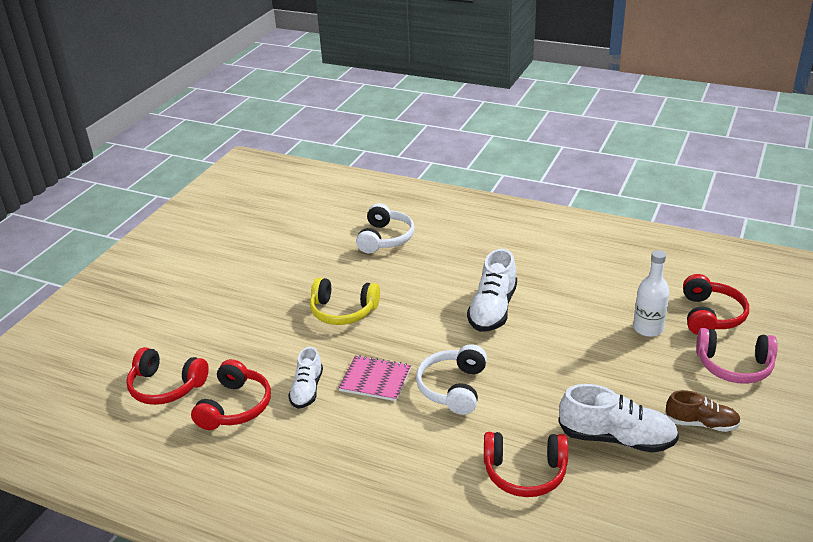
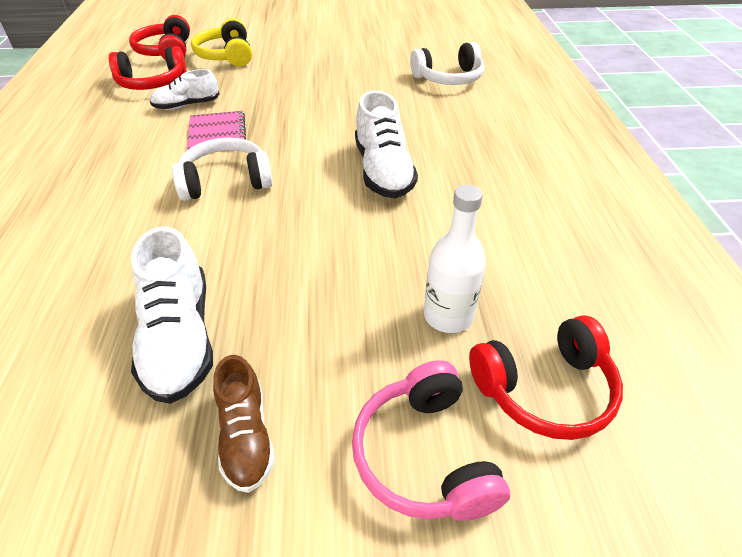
camera: 60 degrees right, 10 degrees up
yellow headphones [310,278,380,325] -> yellow headphones moved to [191,18,252,67]
white shoe [467,249,517,332] -> white shoe turned 90 degrees counterclockwise [355,91,418,198]
red headphones [484,432,568,497] -> none

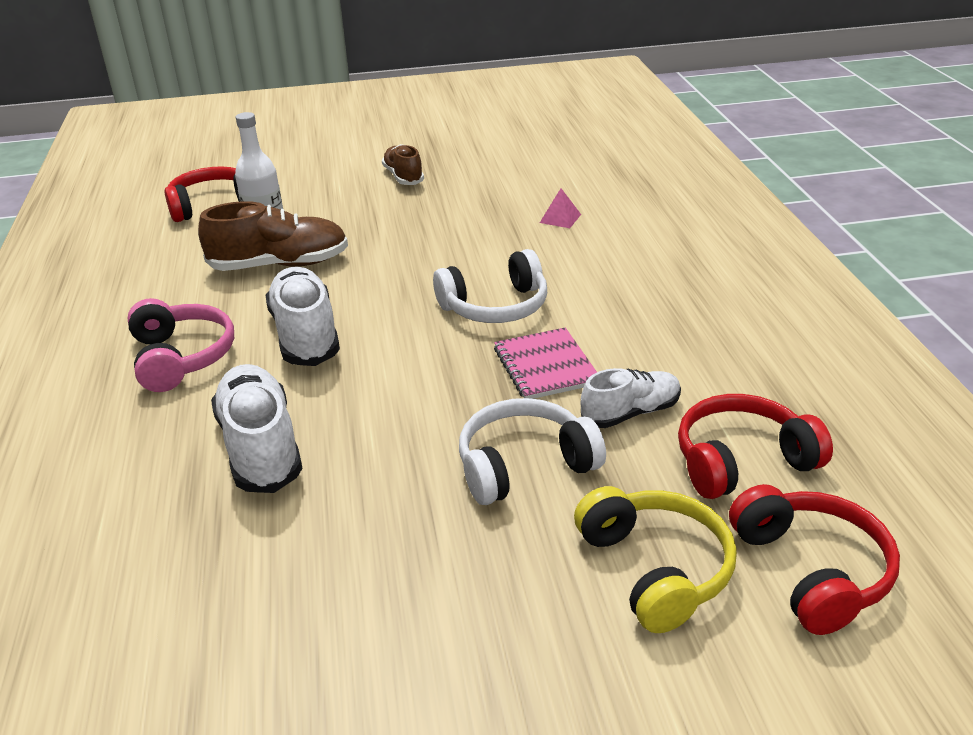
camera: 175 degrees right, 10 degrees down
white shoe [131,227,213,404] -> white shoe moved to [211,364,303,493]
pink headphones [352,360,510,521] -> pink headphones moved to [127,298,234,392]
white headphones [410,42,484,85] -> white headphones moved to [459,398,606,505]
none -> brown shoe [198,201,348,271]
none -> pink pyramid [540,188,581,228]

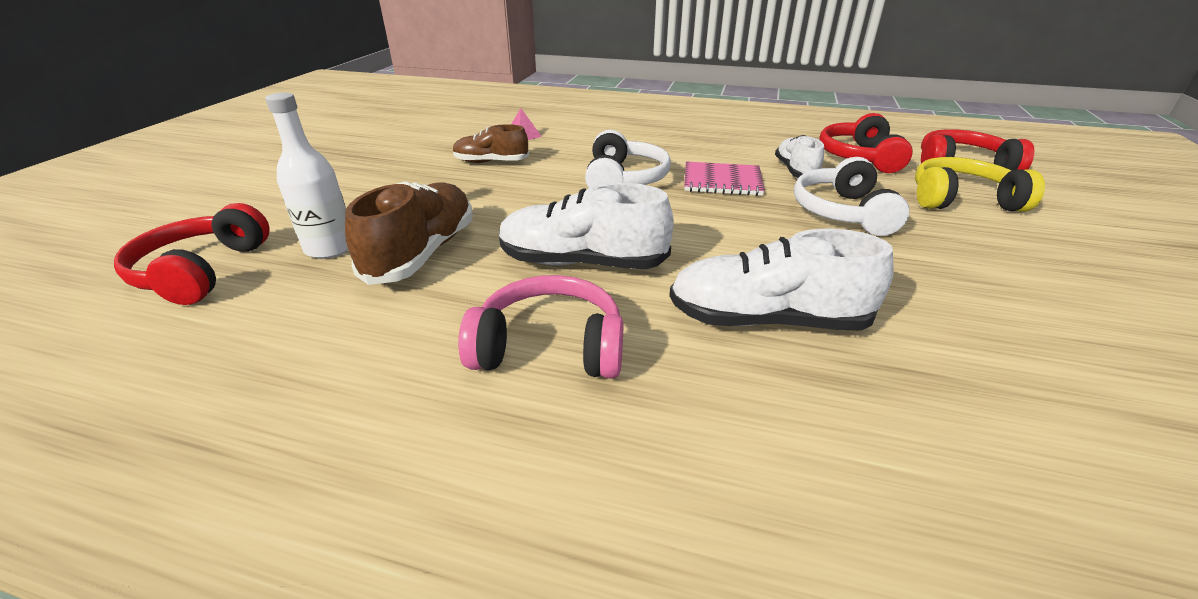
camera: 65 degrees left, 0 degrees up
brown shoe [382,144,424,185] -> brown shoe moved to [453,124,529,163]

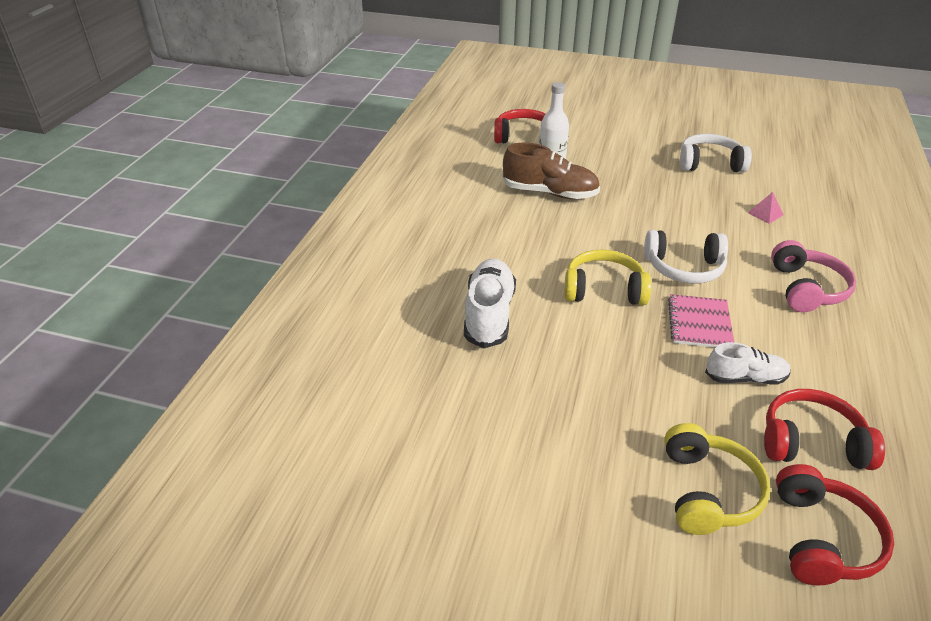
camera: 90 degrees right, 5 degrees up
brown shoe [453,124,529,163] -> none
pink headphones [458,275,623,379] -> pink headphones moved to [771,240,856,312]
white shoe [499,183,674,269] -> none
white headphones [794,157,909,236] -> white headphones moved to [680,134,752,173]
none -> yellow headphones [564,250,651,305]

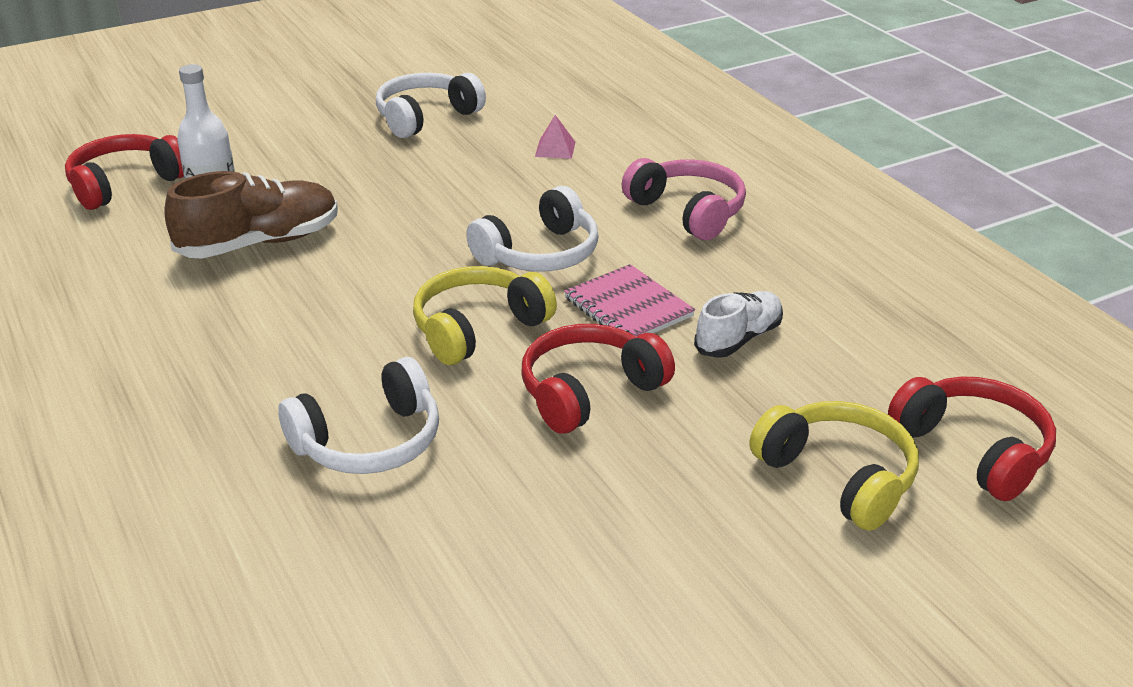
camera: 45 degrees left, 5 degrees down
white shoe [464,259,516,348] -> white headphones [278,357,439,474]
red headphones [764,389,885,470] -> red headphones moved to [521,324,675,434]

